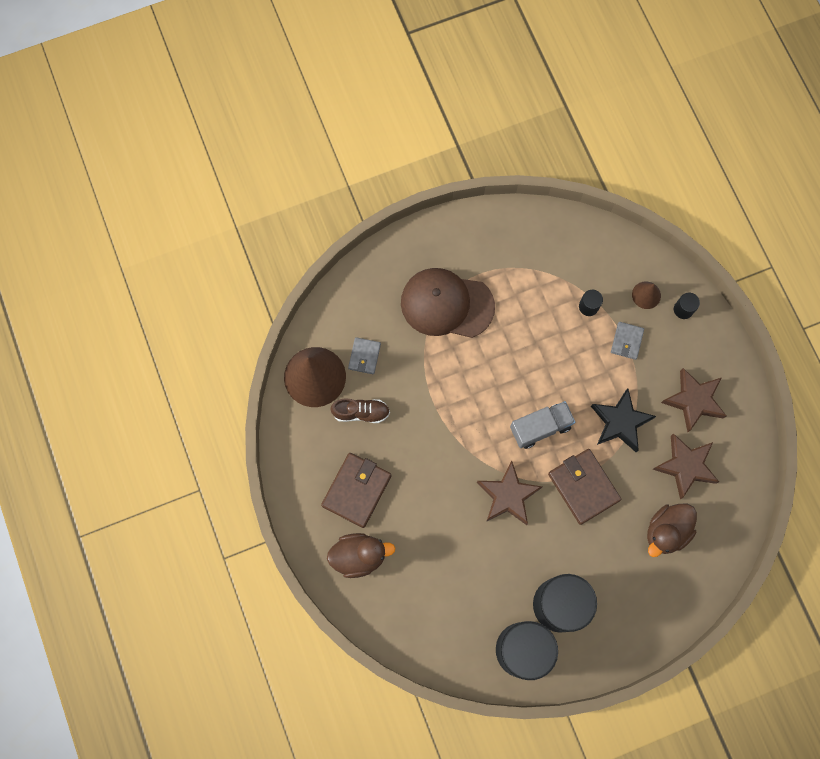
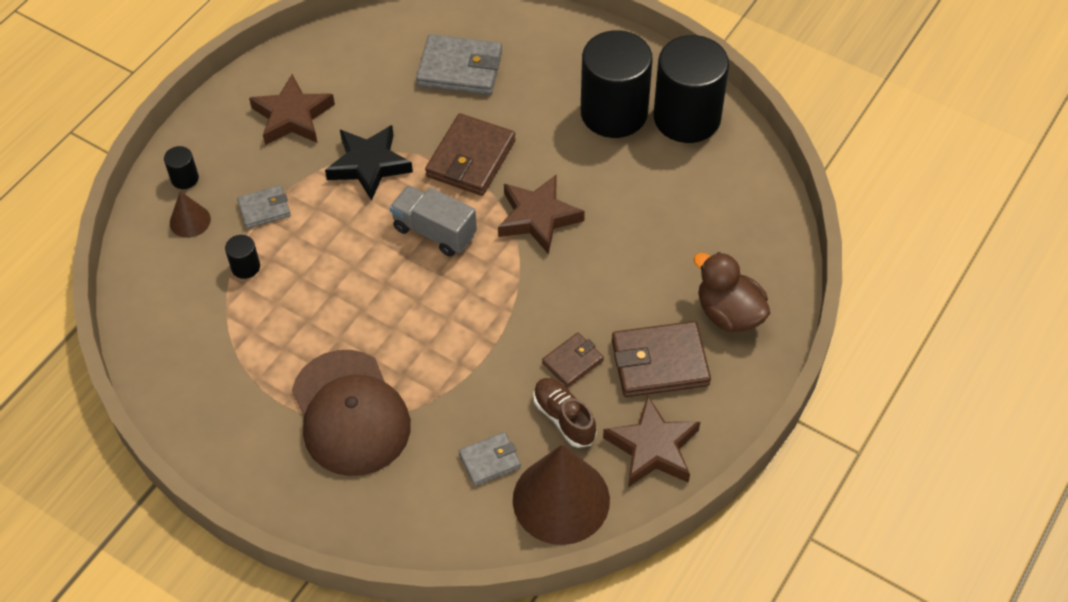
camera: 125 degrees left, 20 degrees down
brown duck [647,504,697,557] -> grey wallet [416,34,502,95]
brown star [652,434,719,499] -> brown star moved to [603,395,700,487]
none -> brown wallet [542,333,604,388]

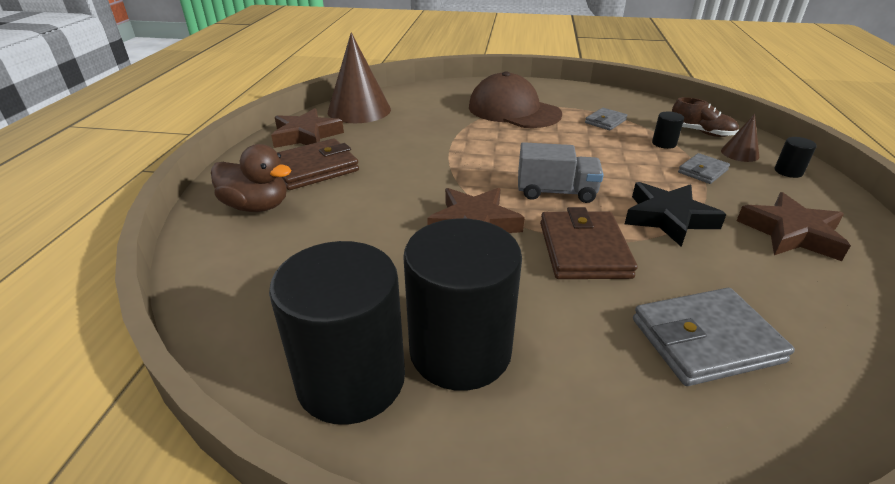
camera: 155 degrees right, 20 degrees down
grey wallet [459,432,521,486] -> grey wallet moved to [585,108,627,130]
brown shoe [533,378,597,448] -> brown shoe moved to [672,97,739,137]
brown wallet [542,333,604,388] -> none

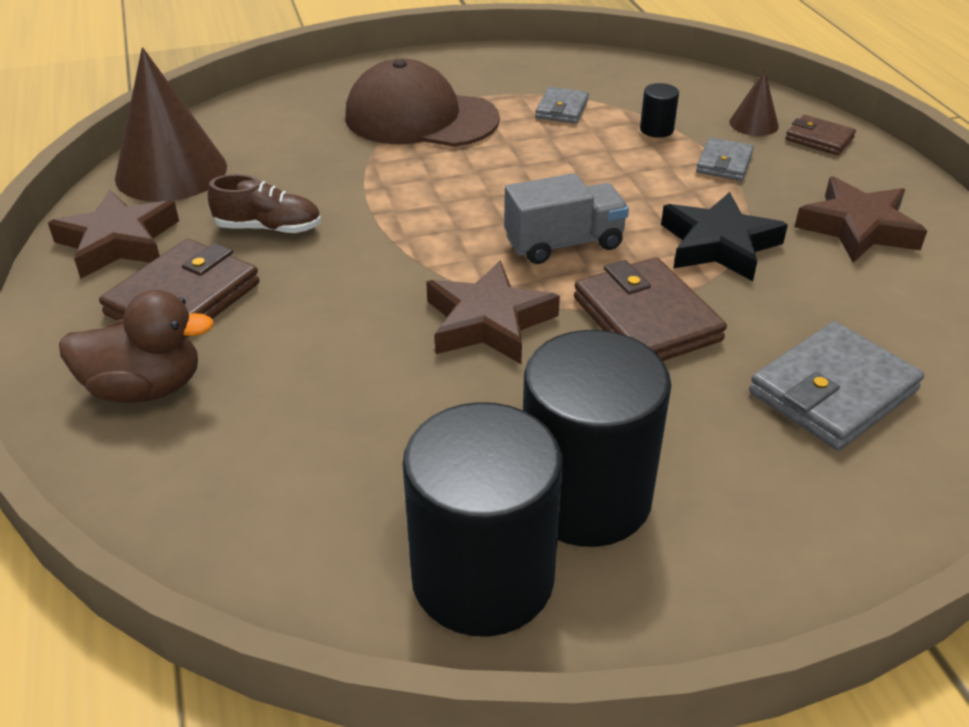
camera: 25 degrees left, 5 degrees up
brown shoe [672,97,739,137] -> brown shoe moved to [208,174,321,234]
black cylinder [775,137,817,178] -> brown wallet [786,115,856,155]

